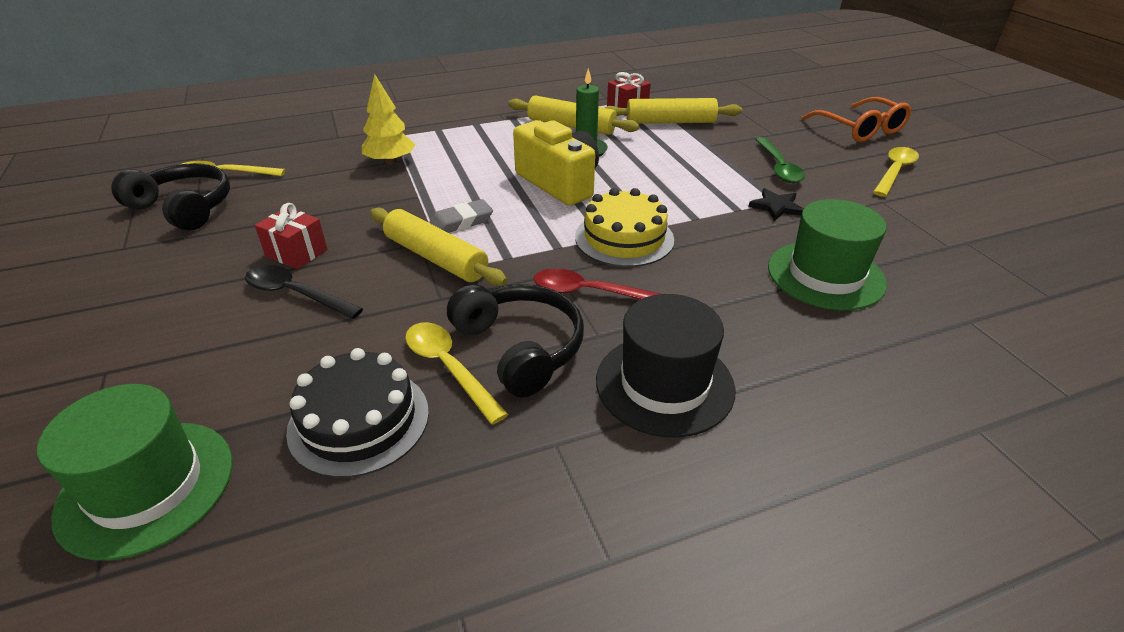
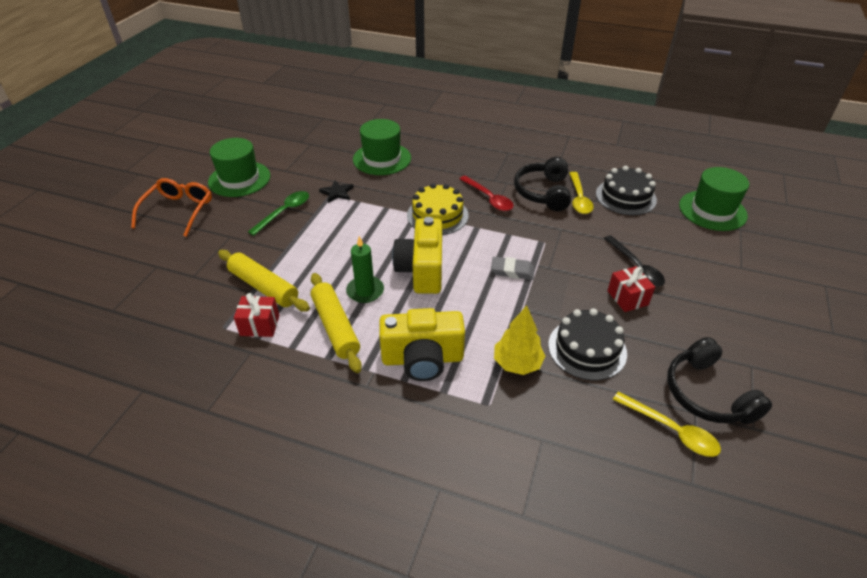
camera: 140 degrees left, 5 degrees up
yellow rolling pin [370,208,507,286] -> none
black hat [596,294,735,438] -> none
yellow spoon [873,147,919,197] -> green hat [208,138,270,197]
none -> yellow camera [379,308,465,381]
none -> black cake [548,308,627,380]

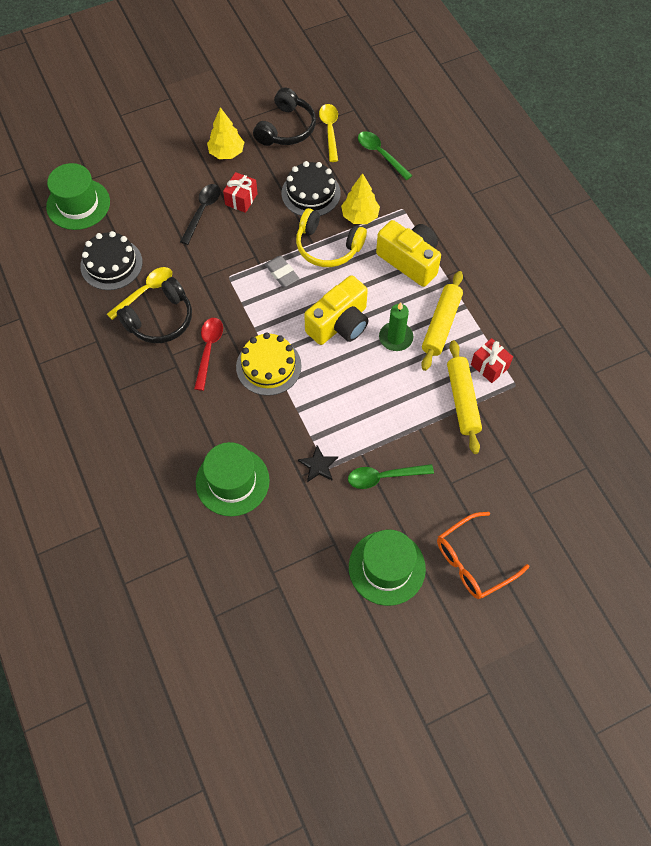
camera: 135 degrees left, 20 degrees up
none -> yellow tree [207,107,244,159]
none -> yellow headphones [296,208,367,267]
none -> green spoon [358,131,413,180]

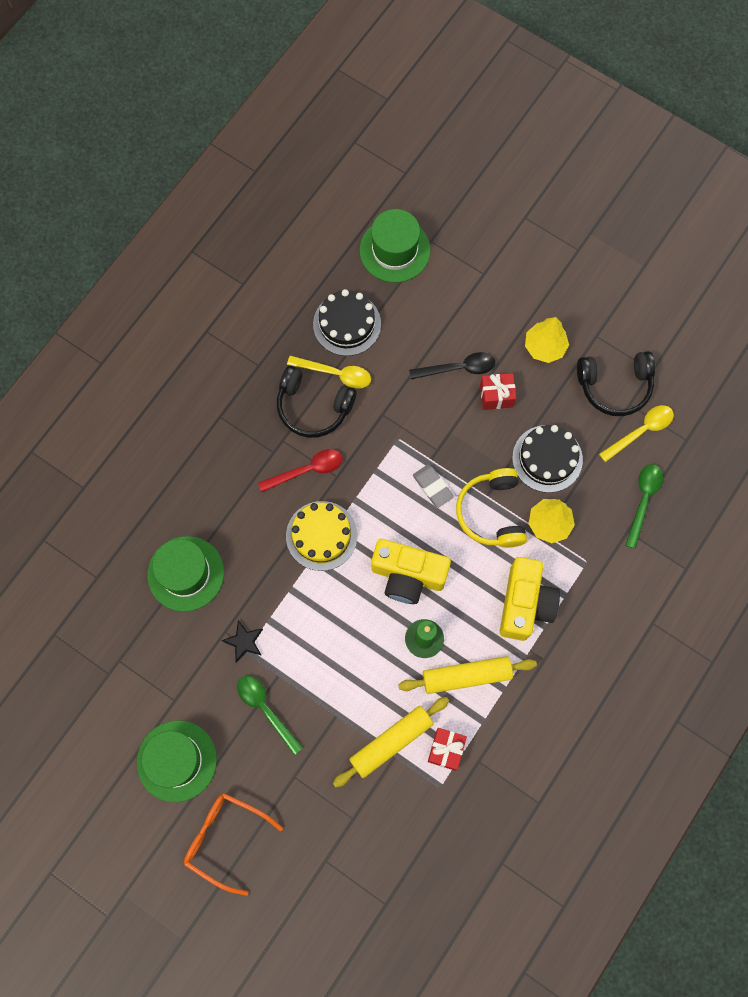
camera: 60 degrees right, 10 degrees up
grey eraser [265,256,300,287] -> grey eraser turned 60 degrees counterclockwise [413,465,454,508]

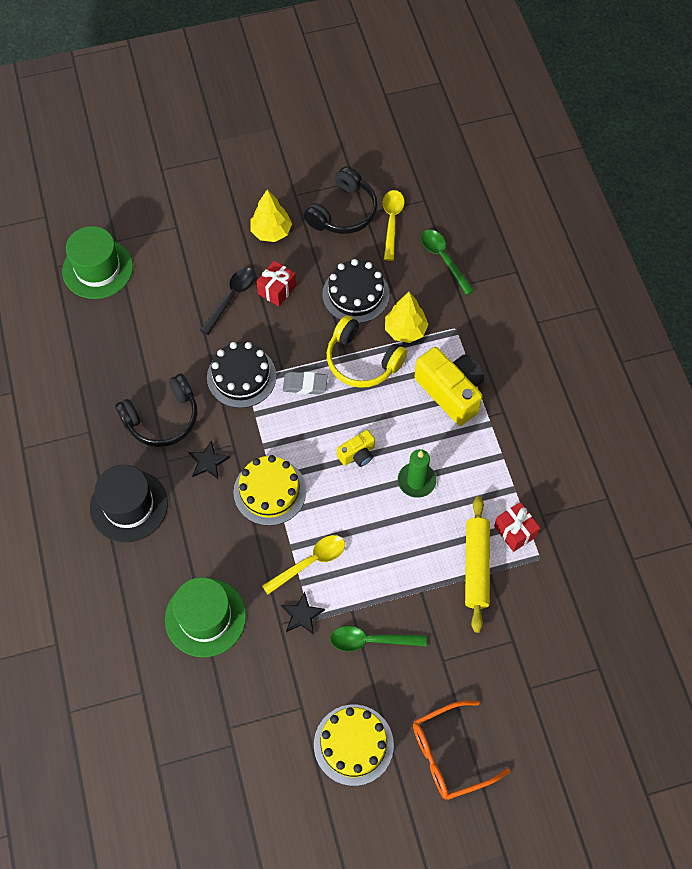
camera: 50 degrees left, 10 degrees down
green hat [137,720,217,802] -> yellow cake [314,705,394,786]
red spoon [258,449,343,493] -> black star [188,441,230,480]
yellow spoon [287,356,371,389] -> yellow spoon moved to [262,535,345,594]
black cake [313,289,381,356] -> black cake moved to [207,342,276,408]
yellow camera [371,539,451,604] -> yellow camera [337,430,375,467], size x0.51
yellow rolling pin [398,656,537,694] -> none
none -> black hat [90,465,168,542]

